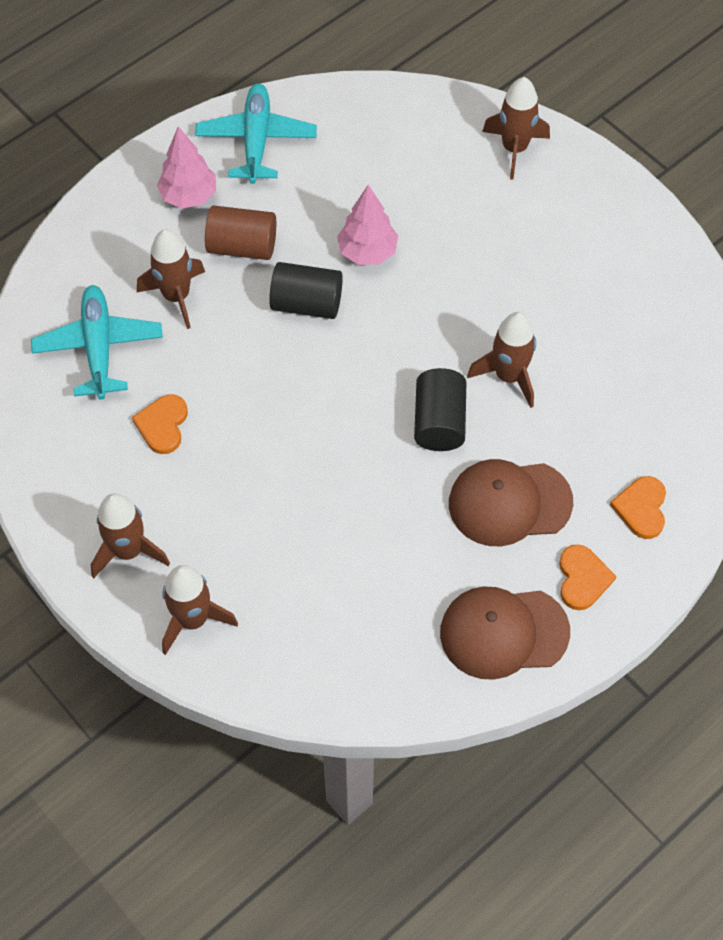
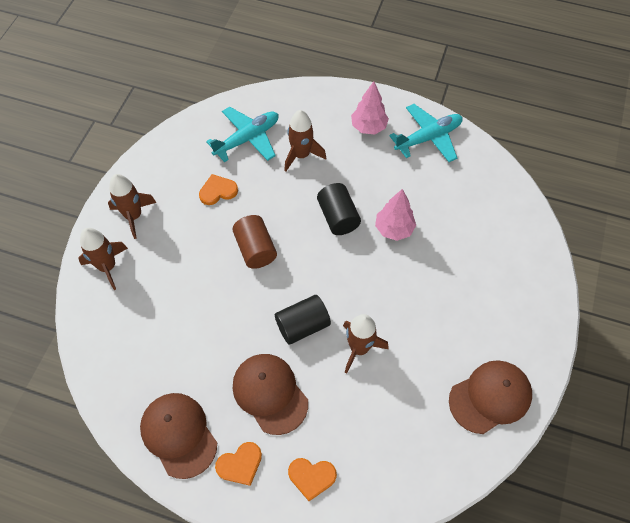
camera: 60 degrees right, 0 degrees up
brown cylinder [205,206,276,260] -> brown cylinder moved to [232,215,277,269]
brown rocket [482,77,550,180] -> none
orange heart [610,476,666,539] -> orange heart turned 150 degrees counterclockwise [288,458,337,501]
none -> brown cap [449,360,532,434]

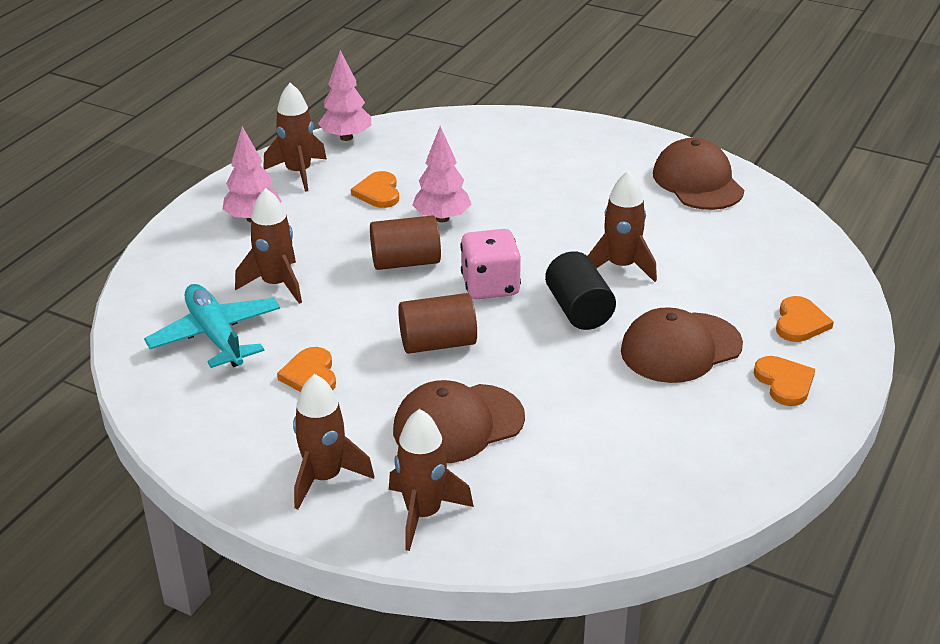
camera: 80 degrees left, 25 degrees down
brown cap [140,393,217,479] -> brown cap moved to [393,380,525,463]
black cylinder [317,183,361,235] -> brown cylinder [370,215,441,270]
turquoise plane [389,104,463,162] -> brown rocket [263,83,327,192]
none -> pink tree [318,50,371,141]
none -> orange heart [351,171,399,208]
none -> pink dice [460,229,521,299]

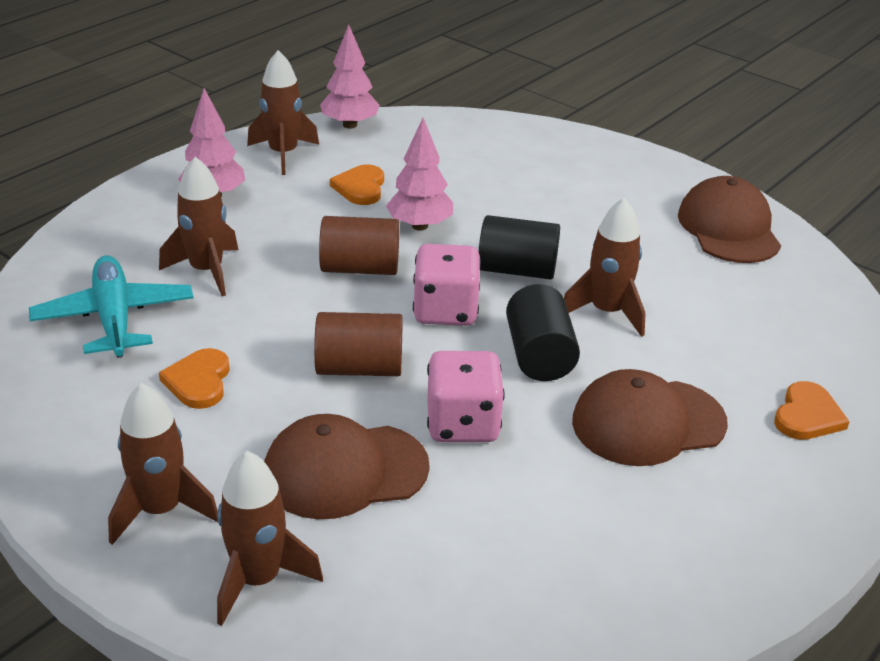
camera: 10 degrees right, 0 degrees up
orange heart [754,356,815,406] -> none
none -> pink dice [427,351,504,442]
none -> black cylinder [478,215,560,280]

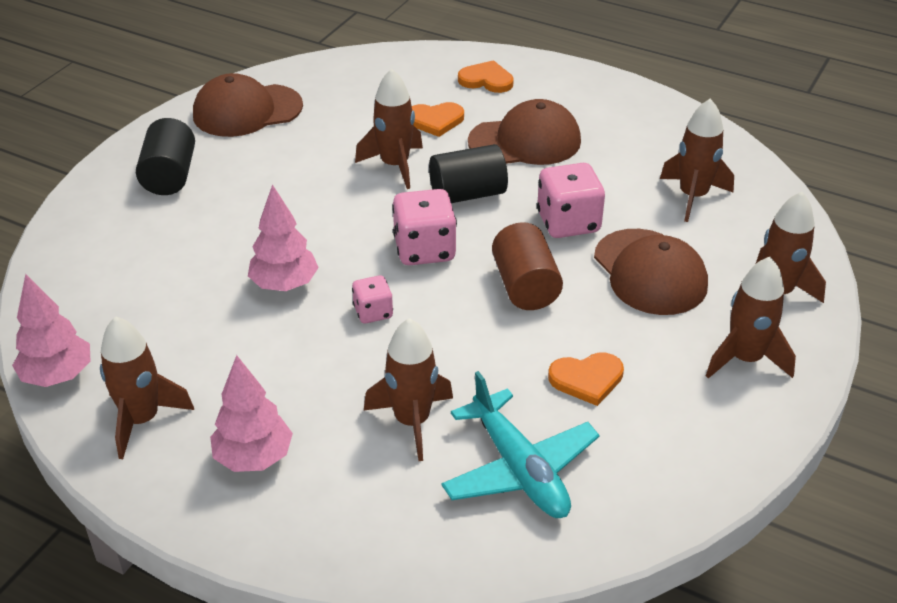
camera: 100 degrees left, 5 degrees up
turquoise plane [29,255,194,357] -> turquoise plane turned 90 degrees counterclockwise [441,371,600,518]
brown cylinder [319,216,399,275] -> pink dice [352,275,393,323]
orange heart [330,164,384,205] -> orange heart moved to [412,102,464,137]
black cylinder [478,215,560,280] -> black cylinder moved to [136,118,195,195]
brown cap [572,369,728,466] -> brown cap turned 75 degrees counterclockwise [468,99,581,165]
none -> brown rocket [660,98,734,222]

